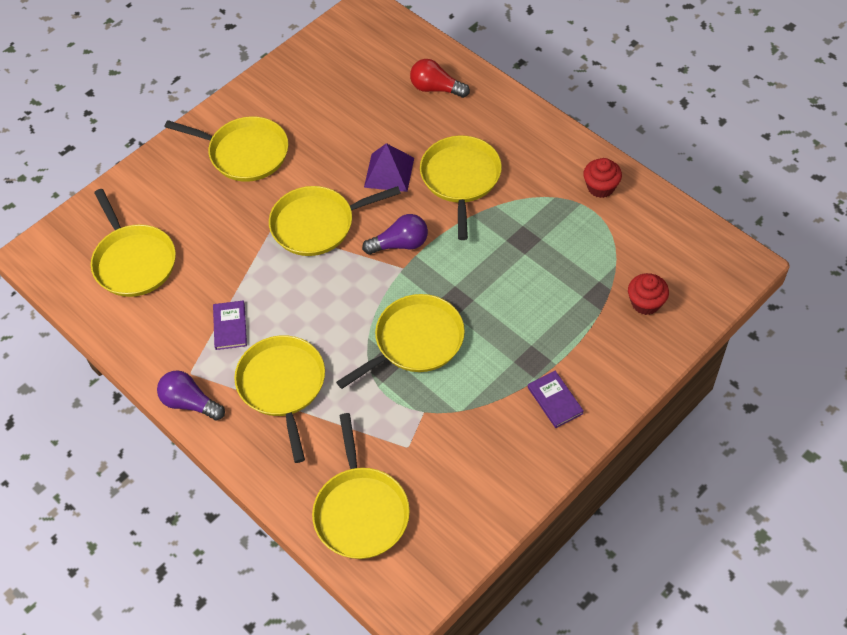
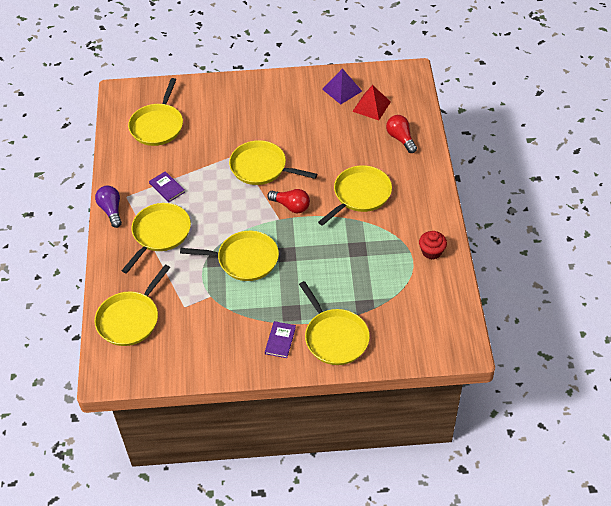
camera: 40 degrees right, 5 degrees down
yellow pan [164,116,289,182] -> yellow pan moved to [299,281,370,365]
purple book [213,300,247,350] -> purple book turned 75 degrees counterclockwise [149,171,185,202]
purple light bulb [362,214,428,254] -> red light bulb [267,189,310,213]
purple pyramid [364,143,414,192] -> purple pyramid moved to [322,68,362,104]
red cupcake [628,273,669,315] -> none
none -> red pyramid [352,85,391,120]

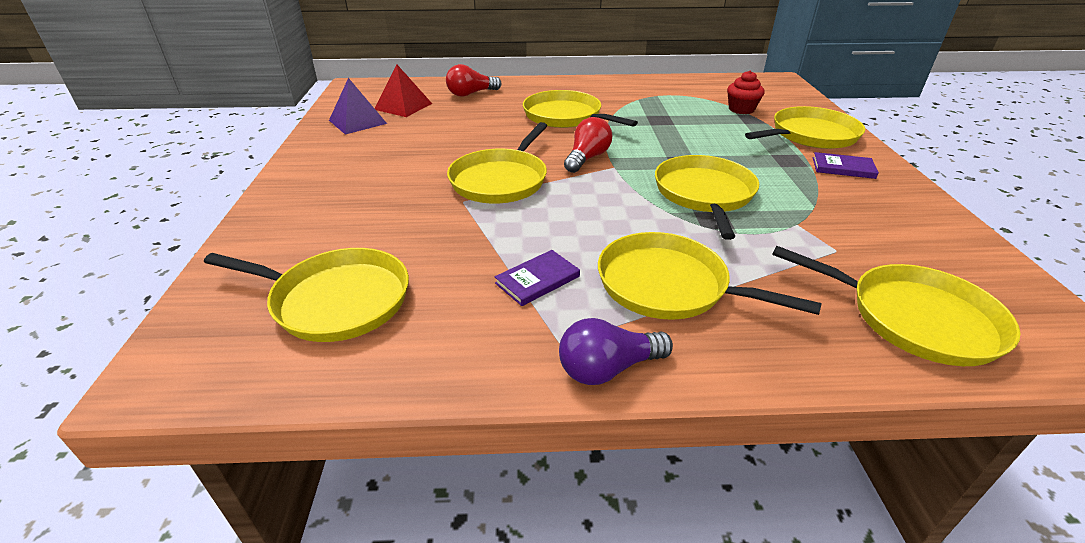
camera: 90 degrees left, 15 degrees down
red cupcake [419,231,447,260] -> red cupcake moved to [727,70,765,114]

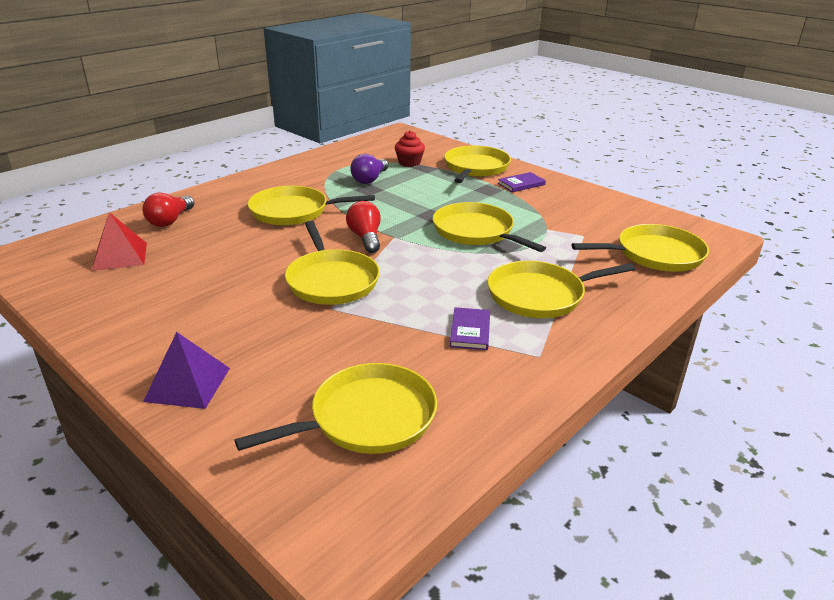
camera: 45 degrees left, 5 degrees down
purple pyramid [329,78,387,135] -> purple pyramid moved to [143,332,230,409]
purple light bulb [559,318,673,385] -> purple light bulb moved to [350,154,388,184]

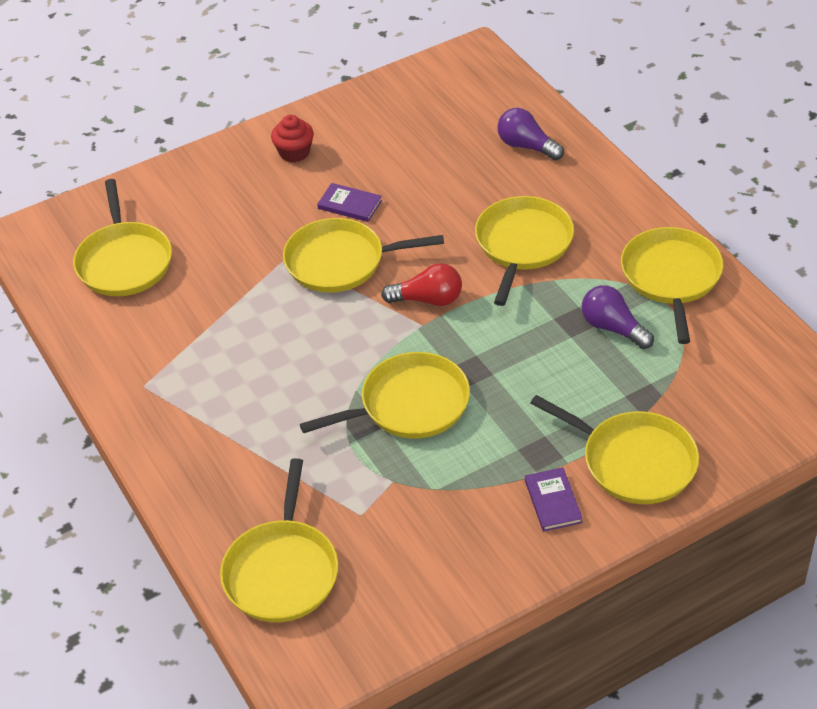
camera: 110 degrees right, 15 degrees up
red pyramid [92,212,147,271] -> none
red light bulb [142,193,194,227] -> purple light bulb [497,108,564,161]
purple pyramid [143,332,230,409] -> none
red cupcake [395,131,425,167] -> red cupcake moved to [271,115,314,163]
purple book [450,307,490,350] -> purple book moved to [317,183,382,222]
yellow pan [487,261,635,318] -> yellow pan moved to [621,227,723,344]

